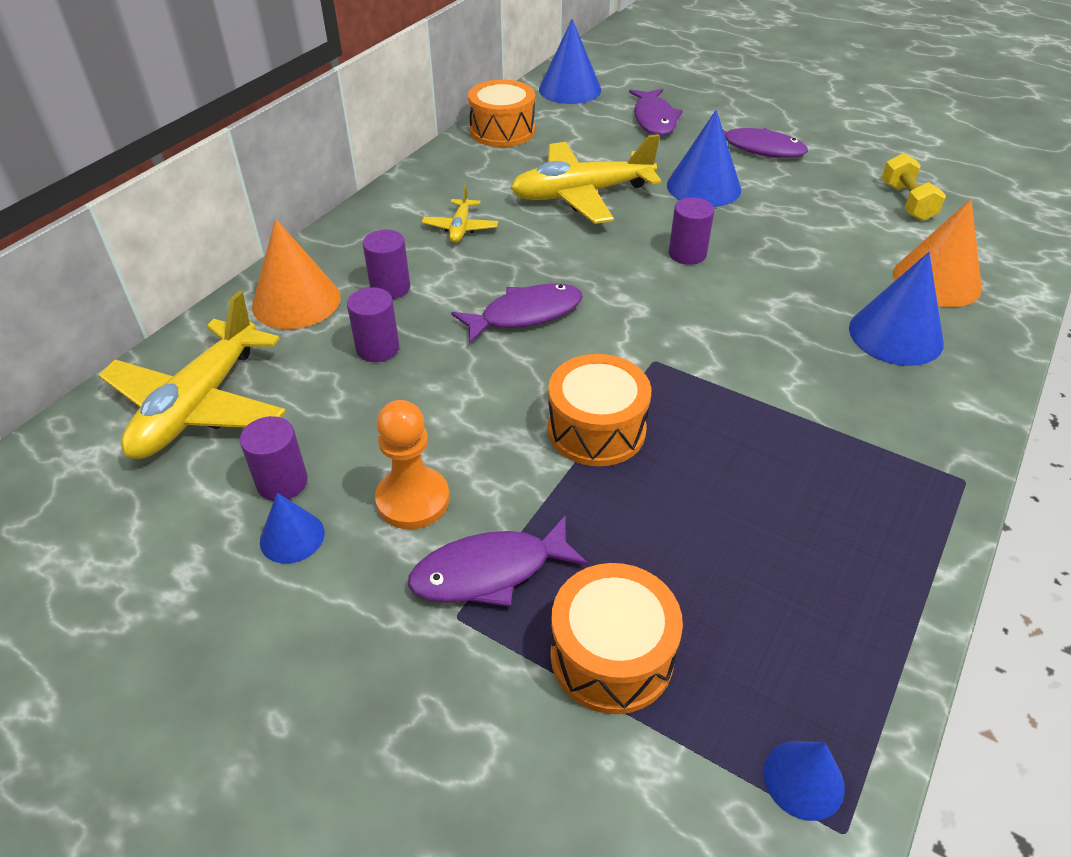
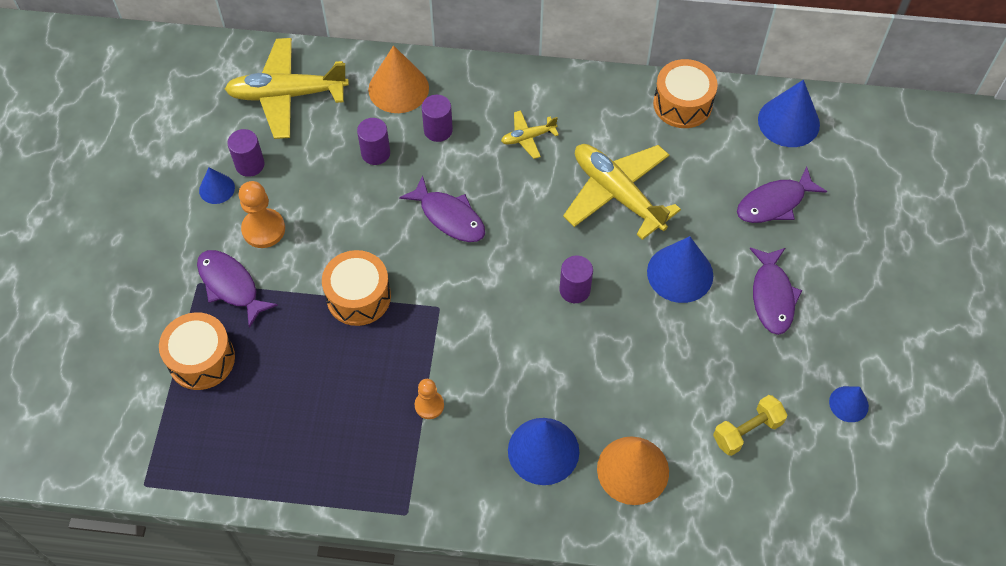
camera: 65 degrees right, 15 degrees up
blue cone [764,741,845,821] -> blue cone moved to [829,386,869,422]
none -> orange pawn [415,379,444,419]

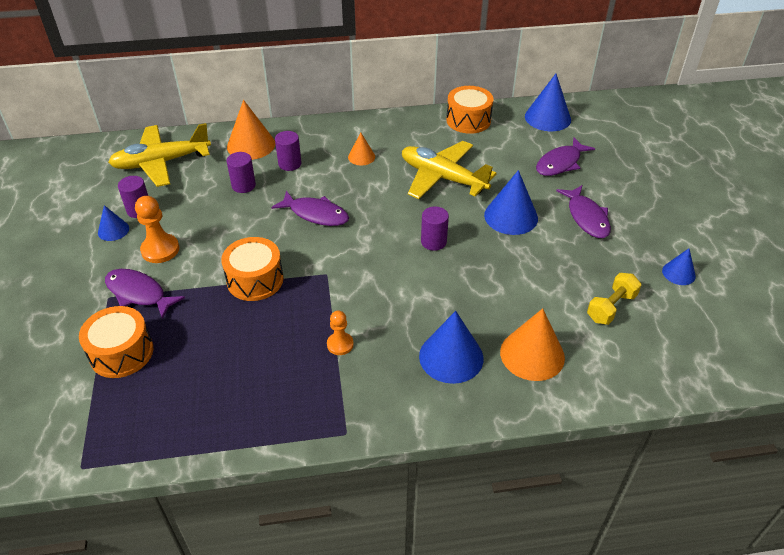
camera: 15 degrees left, 15 degrees down
yellow plane [501,110,559,159] -> orange cone [348,133,375,165]

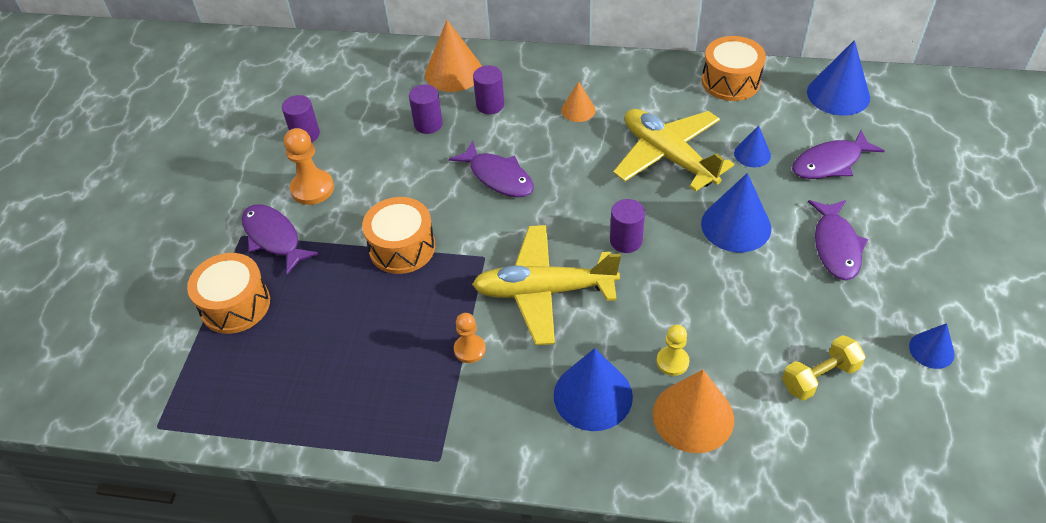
camera: 20 degrees right, 5 degrees up
blue cone [98,205,129,241] -> blue cone moved to [734,125,771,167]
yellow plane [108,123,211,187] -> yellow plane moved to [472,225,621,345]
none -> yellow pawn [656,325,690,376]

